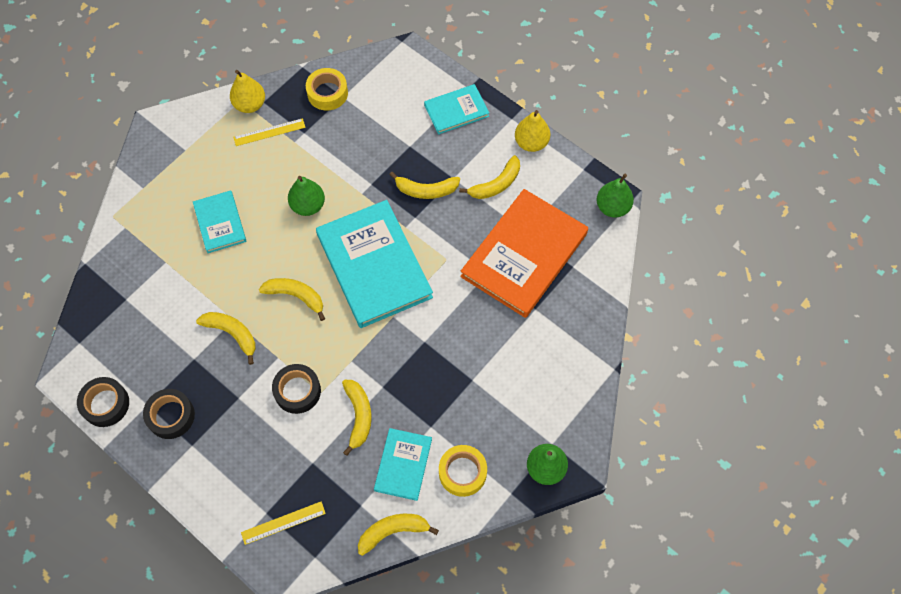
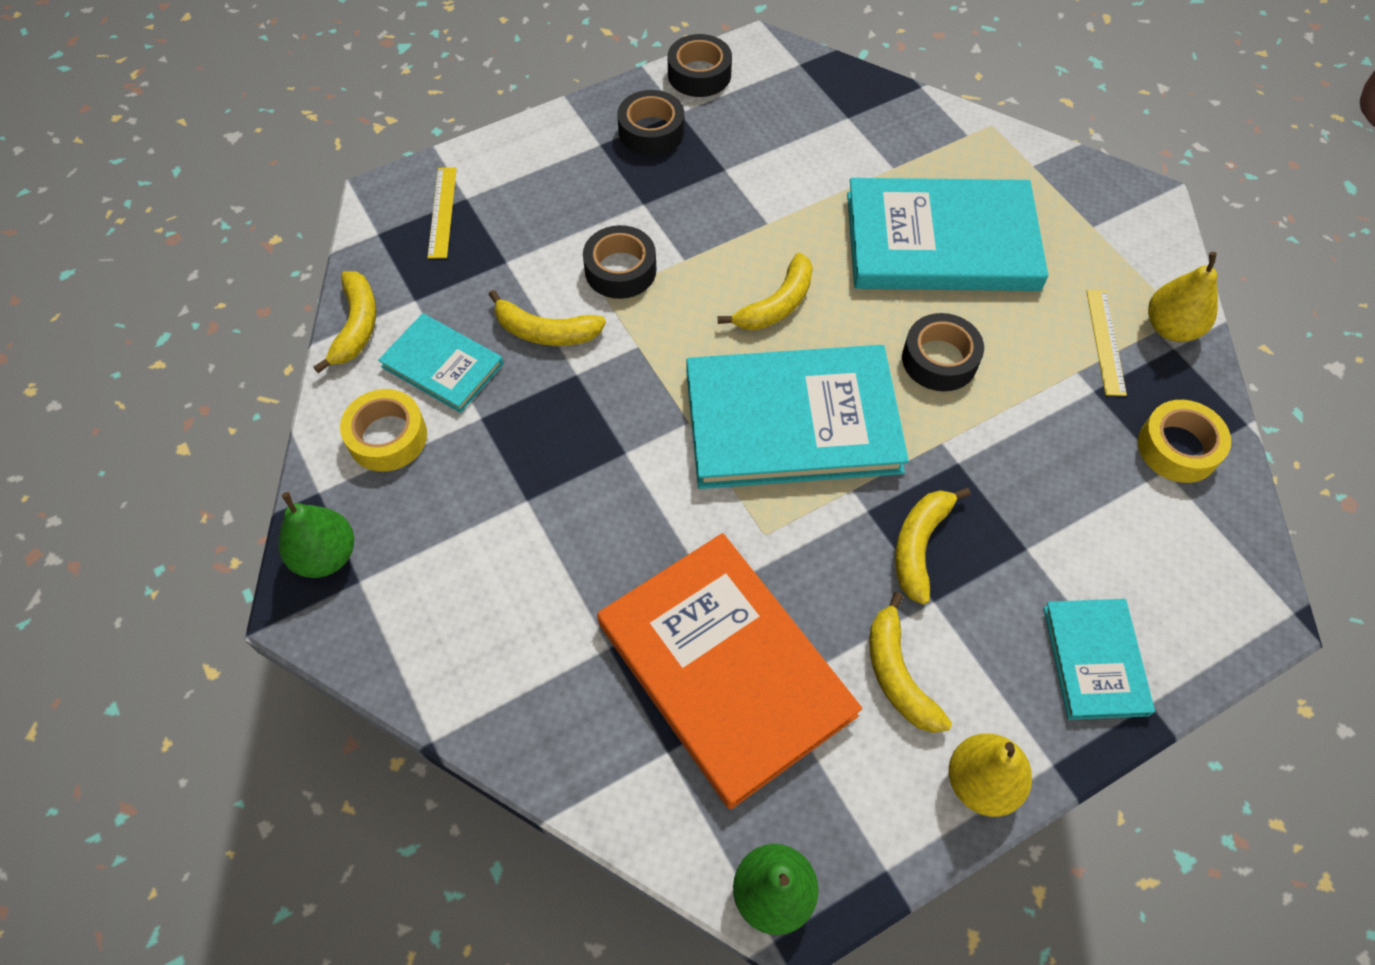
camera: 110 degrees right, 5 degrees down
turquoise book [193,190,246,253] -> turquoise book [847,178,1048,291], size x1.93
yellow banana [196,312,256,365] -> none
green pear [288,176,325,216] -> black tape [902,313,984,391]

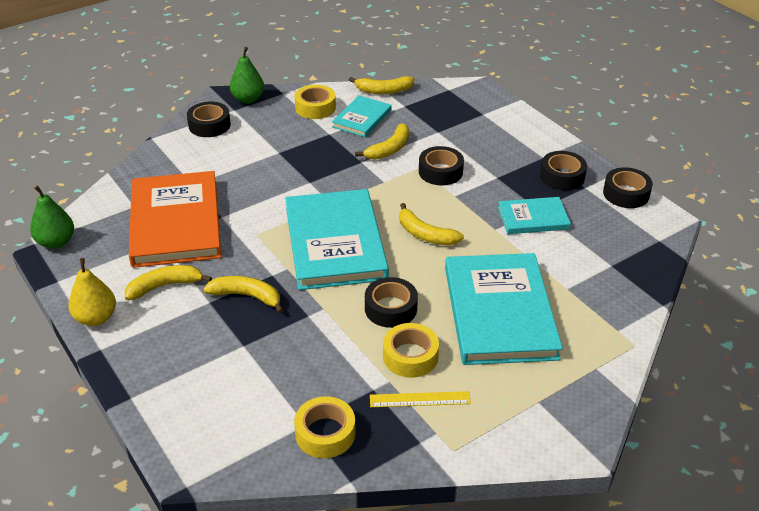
camera: 85 degrees right, 20 degrees down
yellow ruler [427,167,457,259] -> none
yellow banana [489,290,606,346] -> yellow banana turned 150 degrees counterclockwise [355,123,409,160]
orange book [597,533,862,809] -> orange book turned 60 degrees counterclockwise [129,171,221,268]
turquoise book [1043,599,1155,720] -> turquoise book moved to [498,197,571,234]
yellow pear [1148,252,1218,342] -> none
none -> black tape [187,102,231,137]
none -> yellow tape [383,323,439,378]

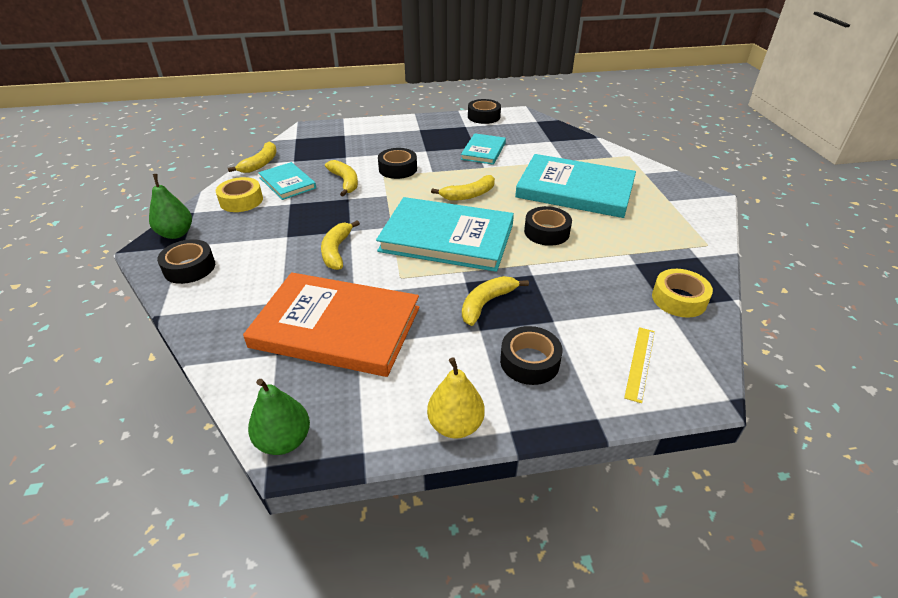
camera: 65 degrees left, 0 degrees up
yellow banana [125,265,212,300] -> yellow banana moved to [321,220,360,270]
yellow ruler [370,391,471,407] -> yellow ruler moved to [624,327,655,403]
yellow tape [383,323,439,378] -> none
black tape [540,151,587,190] -> black tape moved to [500,326,563,385]

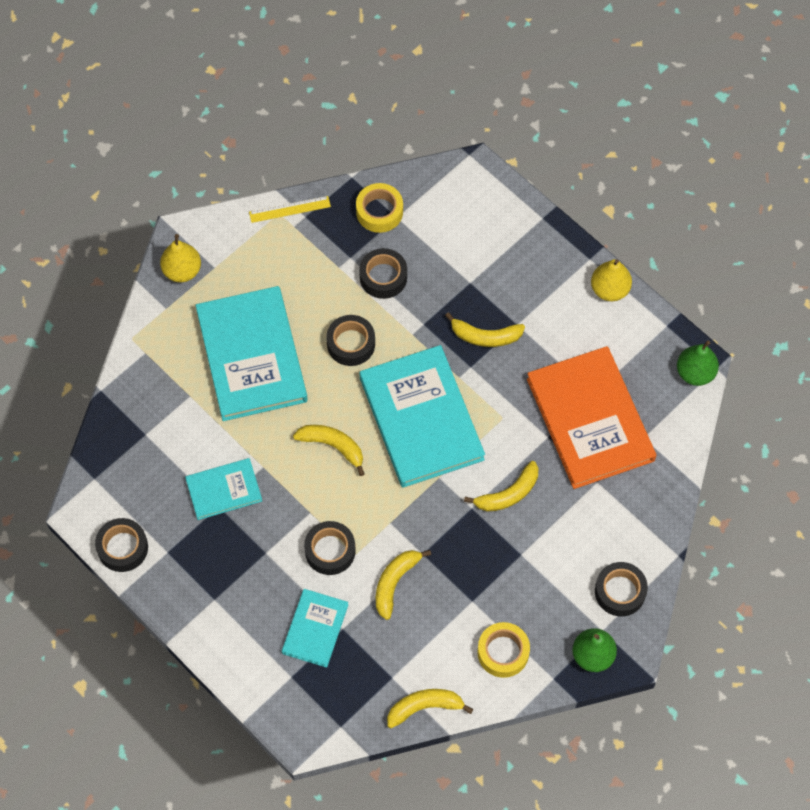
camera: 125 degrees left, 25 degrees up
turquoise book [258,162,316,200] -> turquoise book moved to [282,589,349,668]
black tape [500,326,563,385] -> black tape moved to [359,248,407,299]
yellow ruler [624,327,655,403] -> yellow ruler moved to [249,196,331,223]
none -> yellow pear [160,234,201,282]

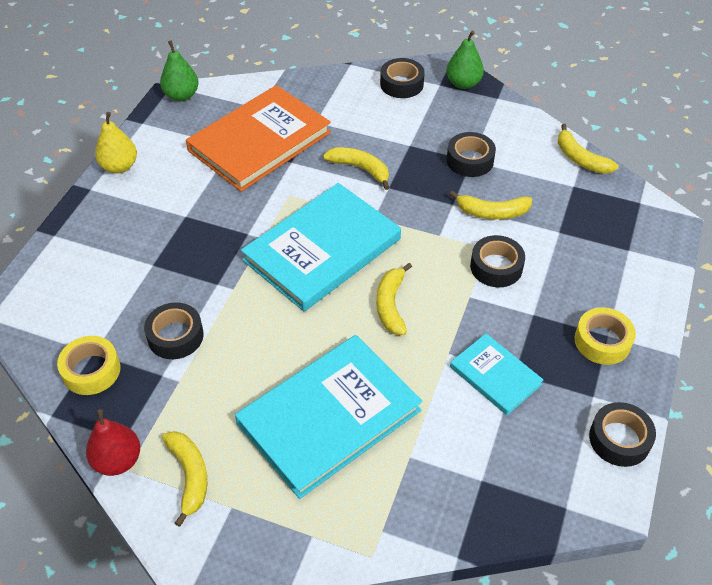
camera: 115 degrees left, 15 degrees down
yellow pear [160,234,201,282] -> none
yellow ruler [249,196,331,223] -> red pear [86,409,140,476]
turquoise book [282,589,349,668] -> none
black tape [326,315,375,366] -> black tape moved to [447,132,496,177]
yellow banana [445,312,525,347] -> yellow banana moved to [162,431,207,527]
yellow tape [477,622,530,678] -> yellow tape moved to [574,307,636,365]

